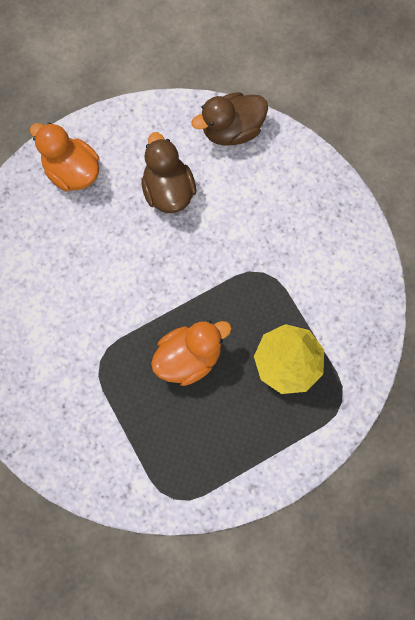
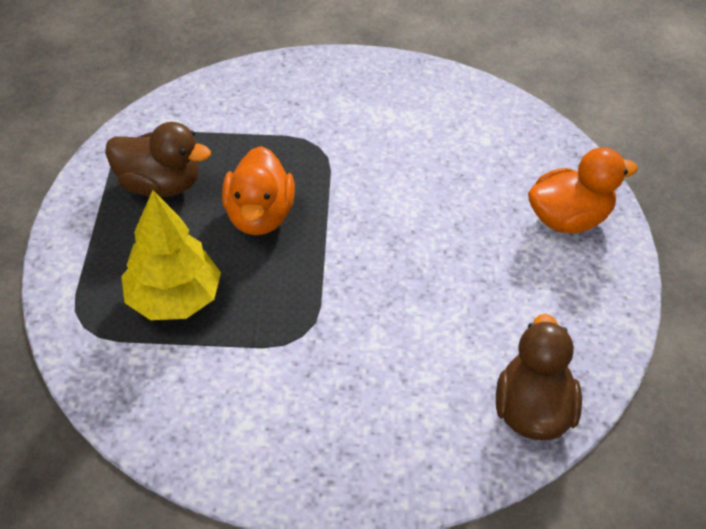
camera: 120 degrees right, 25 degrees down
brown duck [141,132,196,213] -> brown duck moved to [105,122,211,197]

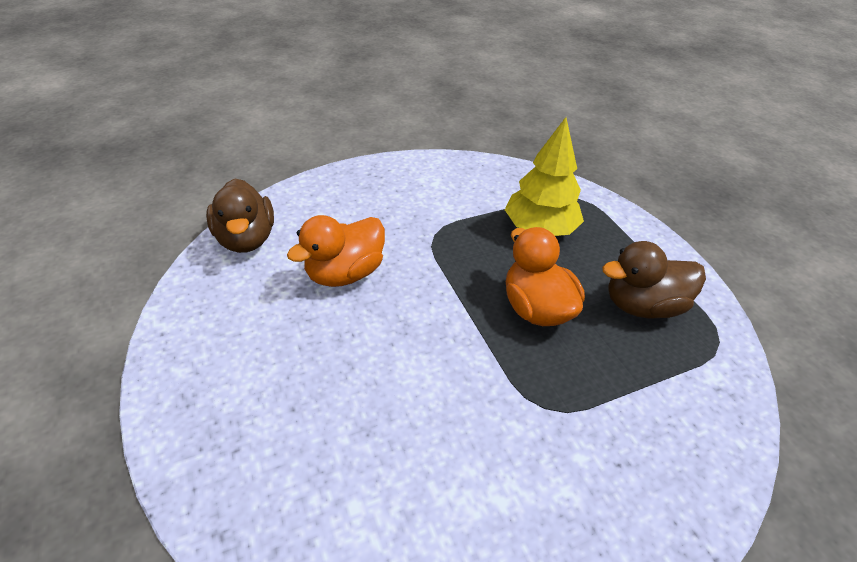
camera: 155 degrees right, 5 degrees down
orange duck [528,147,638,233] -> orange duck moved to [287,215,385,287]

